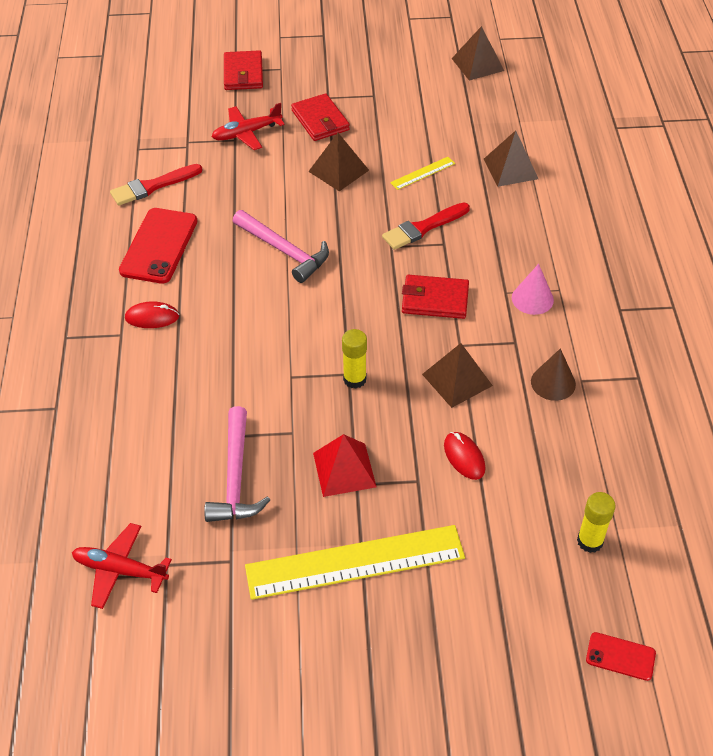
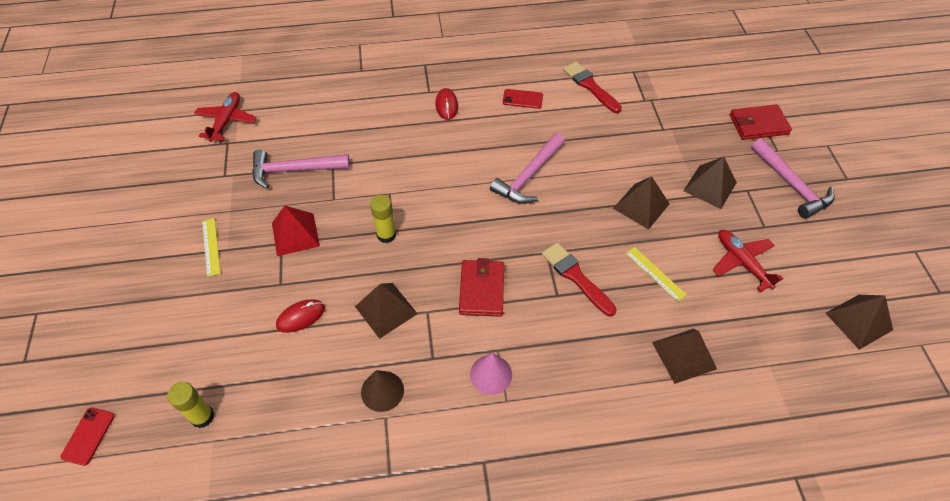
camera: 85 degrees right, 5 degrees up
red phone [119,208,197,284] -> red phone [502,89,543,109], size x0.51
red plane [212,103,285,150] -> red plane moved to [713,230,784,292]
yellow ruler [245,525,465,600] -> yellow ruler [202,218,220,277], size x0.43
red wallet [291,93,350,141] -> brown pyramid [683,157,737,209]
none -> pink hammer [751,138,835,219]

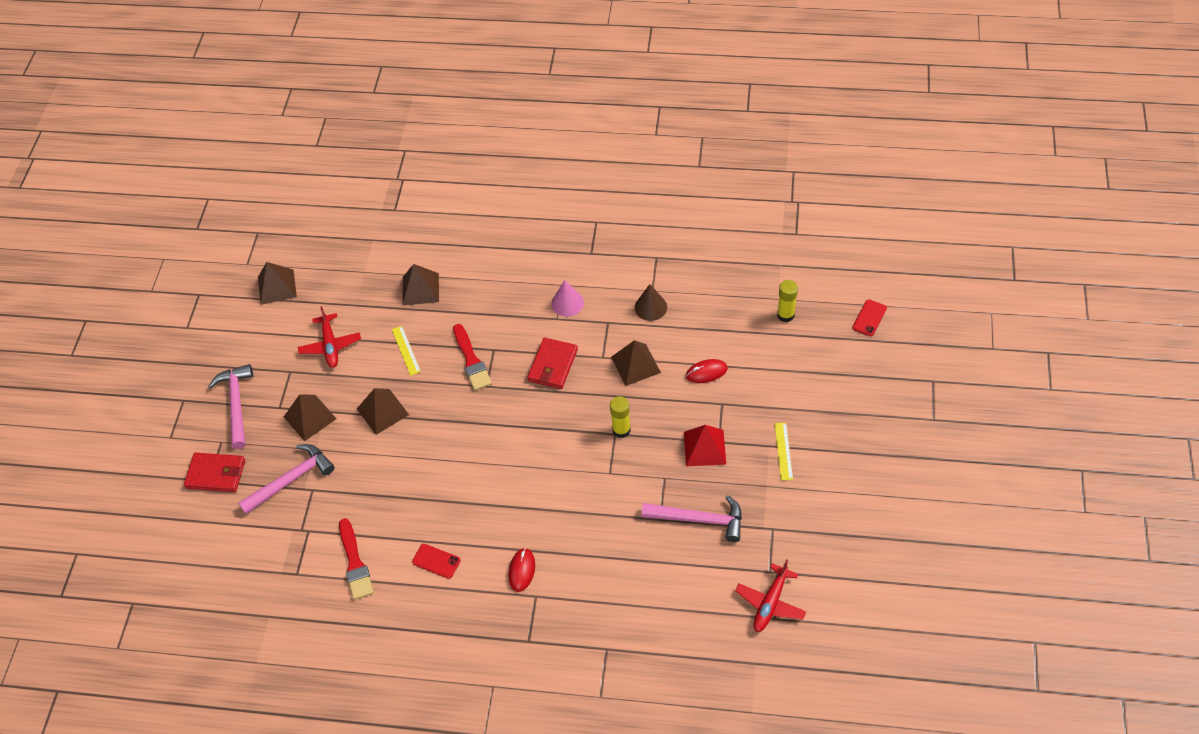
camera: 160 degrees left, 0 degrees up
pink hammer [490,133,565,204] -> pink hammer moved to [238,444,335,514]

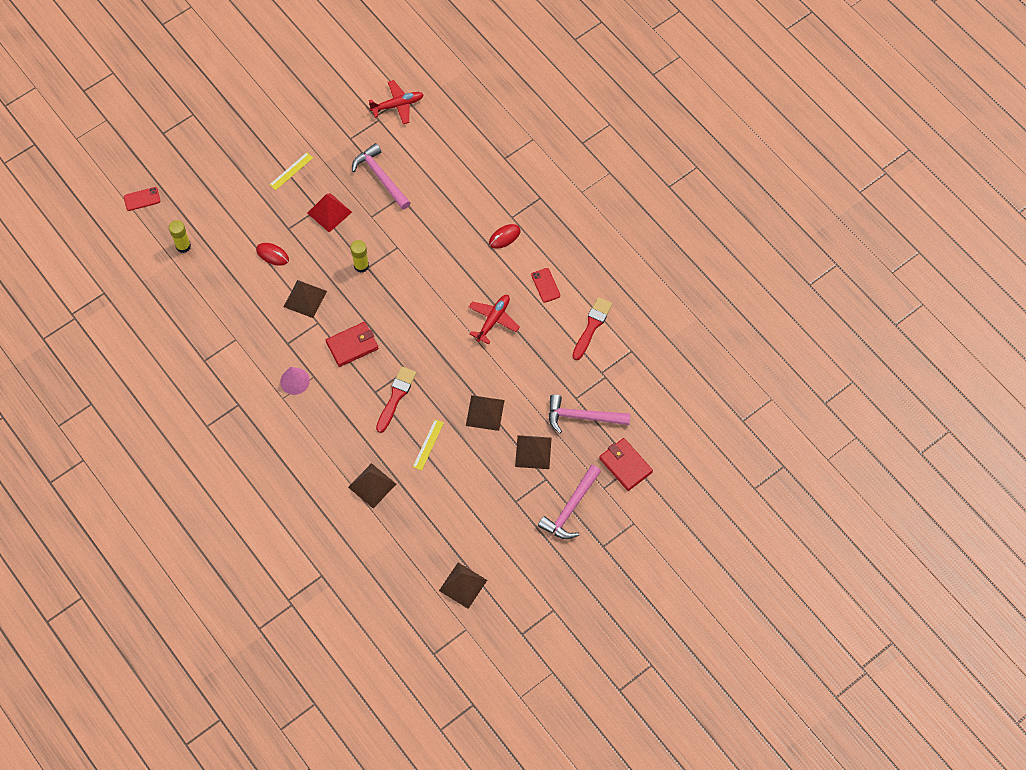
camera: 140 degrees left, 10 degrees up
red plane [298,306,361,368] -> red plane moved to [469,295,520,344]
brown cone [635,284,667,321] -> none

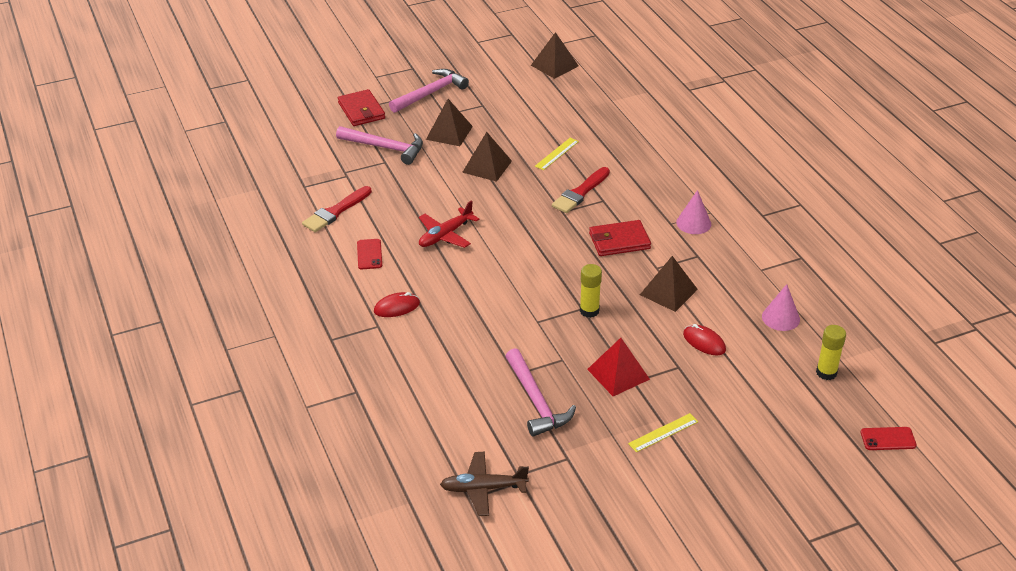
camera: 165 degrees left, 25 degrees down
brown pyramid [348,463,396,508] -> none
red plane [369,80,424,124] -> brown plane [440,452,529,516]
none -> pink cone [762,284,800,331]

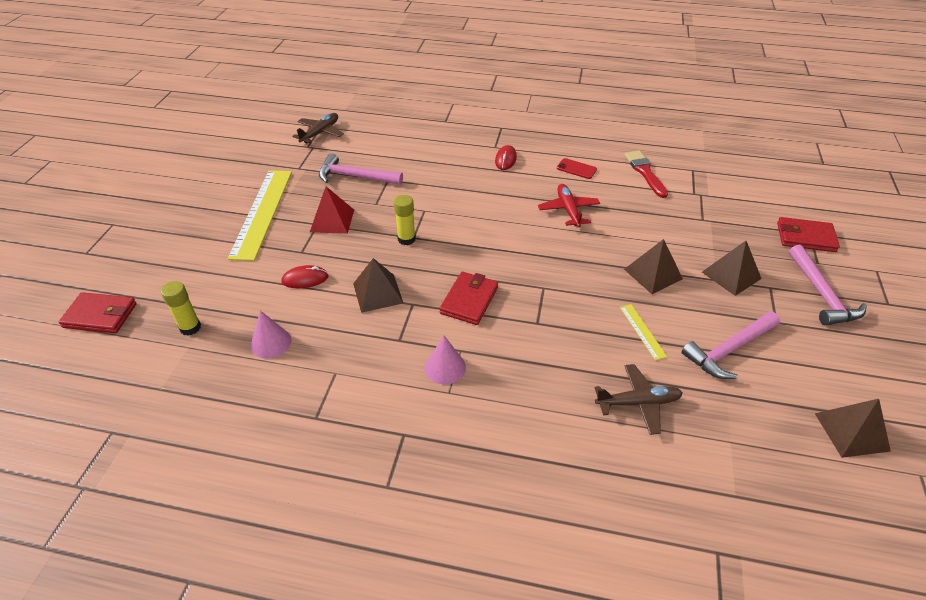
camera: 125 degrees right, 5 degrees up
pink hammer [336,126,423,165] -> pink hammer moved to [682,311,780,379]
red brush [552,167,610,213] -> none
yellow ruler [628,413,698,452] -> yellow ruler [228,170,292,261], size x2.32
red phone [861,427,917,450] -> red wallet [59,292,137,333]
none -> brown plane [595,364,683,435]

